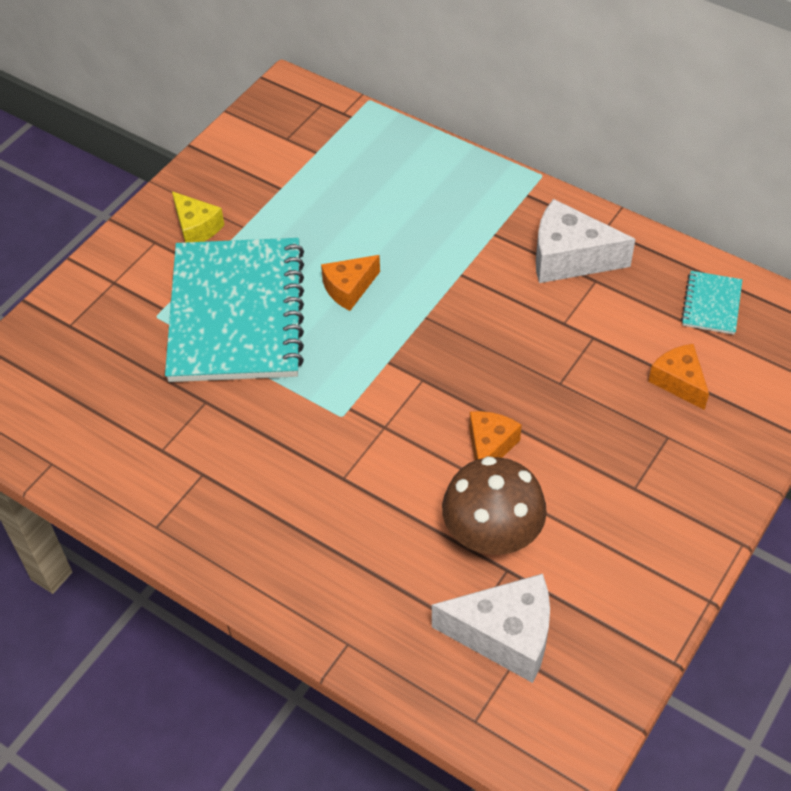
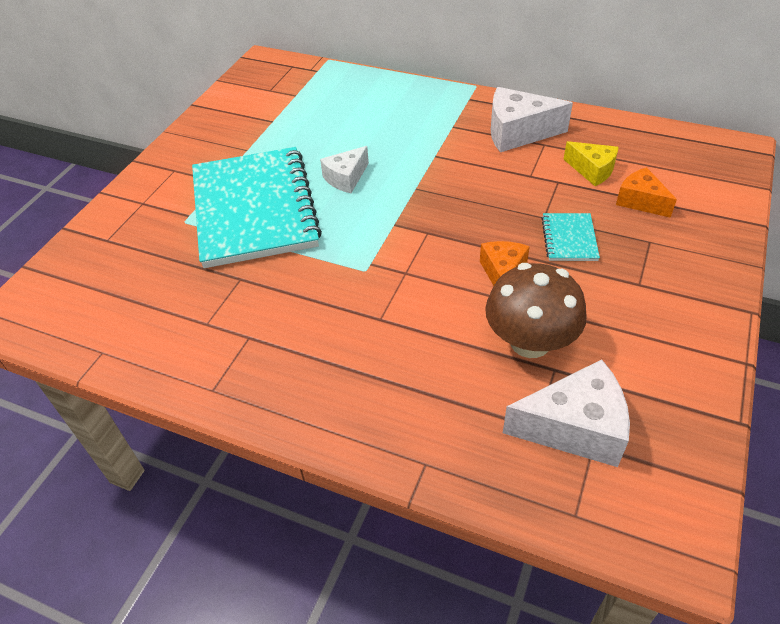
camera: 10 degrees left, 5 degrees down
yellow cheese [172,191,224,242] -> yellow cheese moved to [563,141,619,186]
orange cheese [321,255,380,311] -> white cheese [320,146,369,193]
turquoise notebook [681,271,742,335] -> turquoise notebook moved to [541,213,600,261]

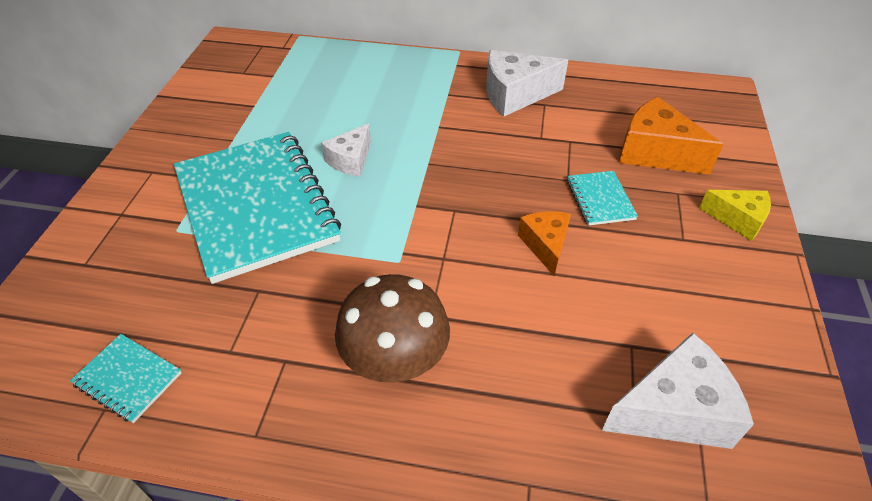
camera: 15 degrees left, 0 degrees up
brown mushroom [485,263,587,358] -> brown mushroom moved to [335,274,450,382]
yellow cheese [563,141,619,186] -> yellow cheese moved to [699,190,771,241]
orange cheese [616,167,677,218] -> orange cheese [619,97,724,175], size x1.62
none -> turquoise notebook [70,334,182,423]

